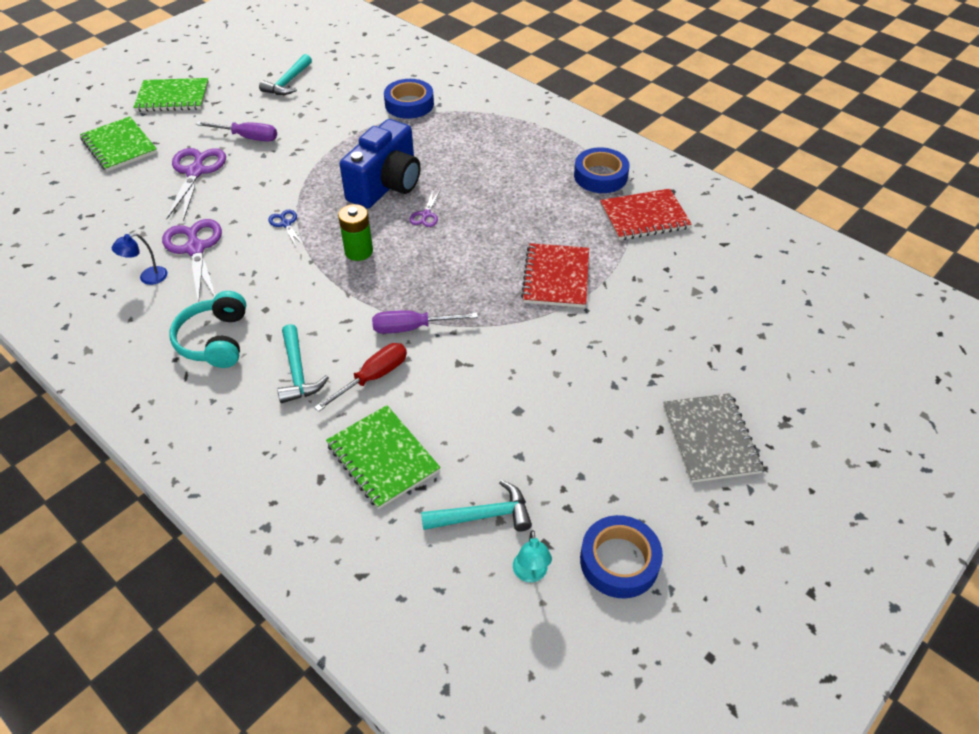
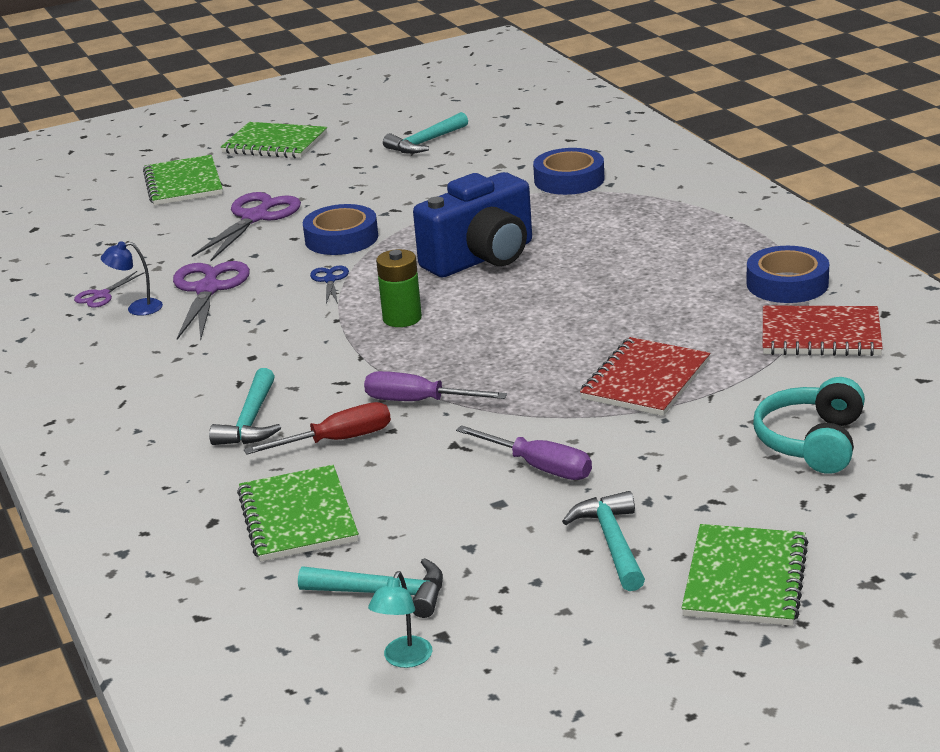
camera: 25 degrees right, 20 degrees down
turquoise headphones [169,291,246,368] -> turquoise headphones moved to [753,377,865,474]
purple screwdriver [196,121,277,142] -> purple screwdriver moved to [456,425,592,480]
purple scissors [409,190,440,227] -> purple scissors moved to [74,271,145,308]
blue tape [580,515,663,598] -> blue tape moved to [303,204,378,255]
grey notebook [663,393,764,483] -> green notebook [682,524,809,626]
none -> turquoise hammer [562,491,645,591]

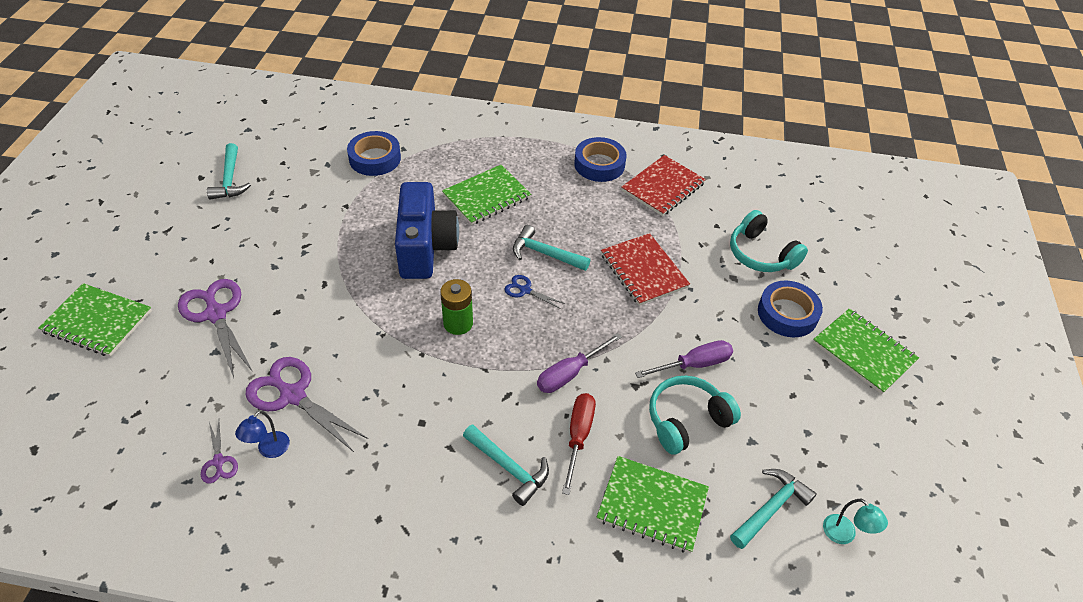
camera: 60 degrees left, 20 degrees up
green notebook [221,122,327,158] -> green notebook moved to [442,165,531,225]
blue tape [303,204,378,255] -> blue tape moved to [758,280,823,337]
blue scissors [310,266,349,304] -> blue scissors moved to [504,275,565,309]
turquoise hammer [562,491,645,591] -> turquoise hammer moved to [513,225,590,271]
none -> turquoise headphones [649,376,741,455]

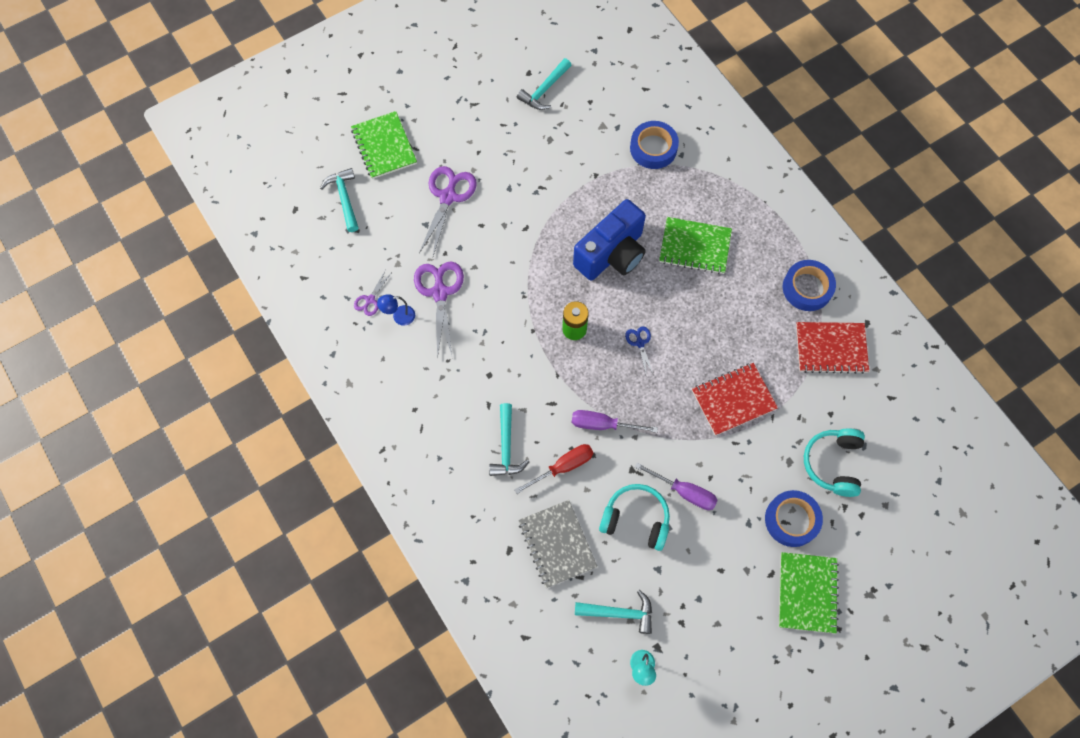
camera: 50 degrees right, 20 degrees up
turquoise hammer [513,225,590,271] -> turquoise hammer moved to [320,168,359,232]
green notebook [597,456,709,553] -> grey notebook [518,500,598,588]
red notebook [601,233,690,306] -> red notebook turned 45 degrees clockwise [692,363,778,436]

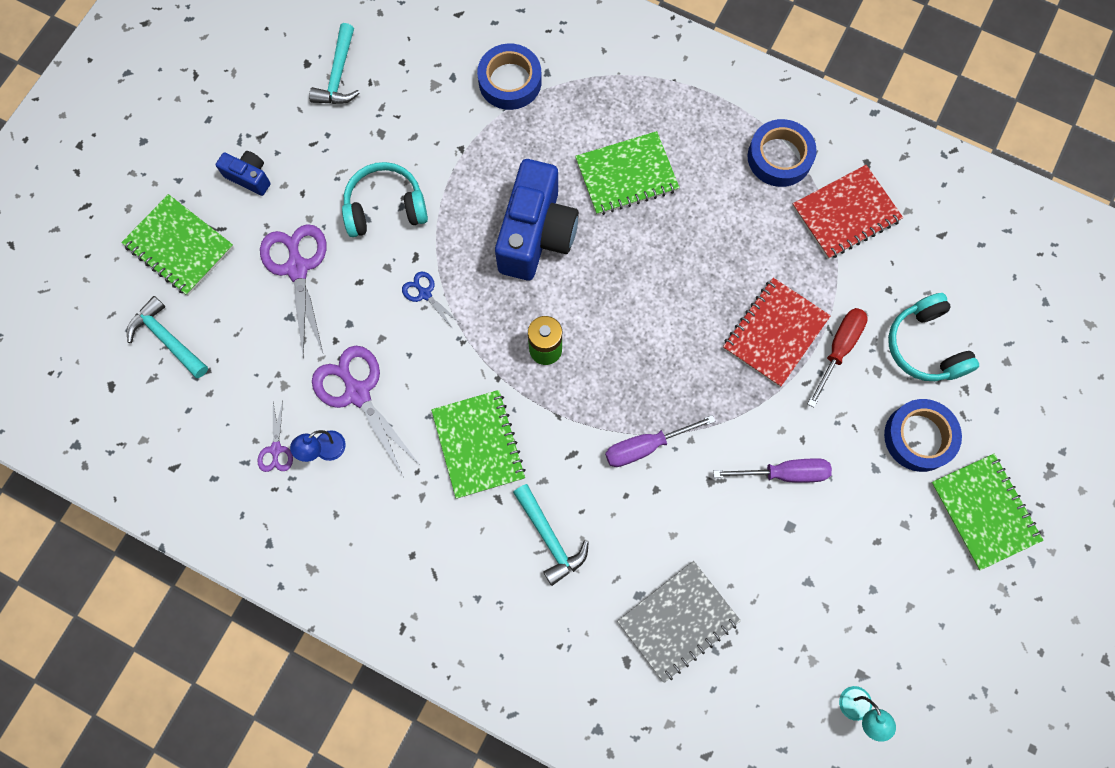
camera: 30 degrees left, 5 degrees up
red screwdriver [514,444,593,494] -> red screwdriver moved to [808,308,868,407]
grey notebook [518,500,598,588] -> grey notebook turned 75 degrees counterclockwise [617,561,741,683]
turquoise hammer [575,590,652,634] -> none
turquoise headphones [599,484,670,551] -> turquoise headphones moved to [342,162,428,237]
blue scissors [625,326,653,377] -> blue scissors moved to [402,272,460,330]
none -> blue camera [215,151,271,196]
none -> green notebook [431,390,526,499]

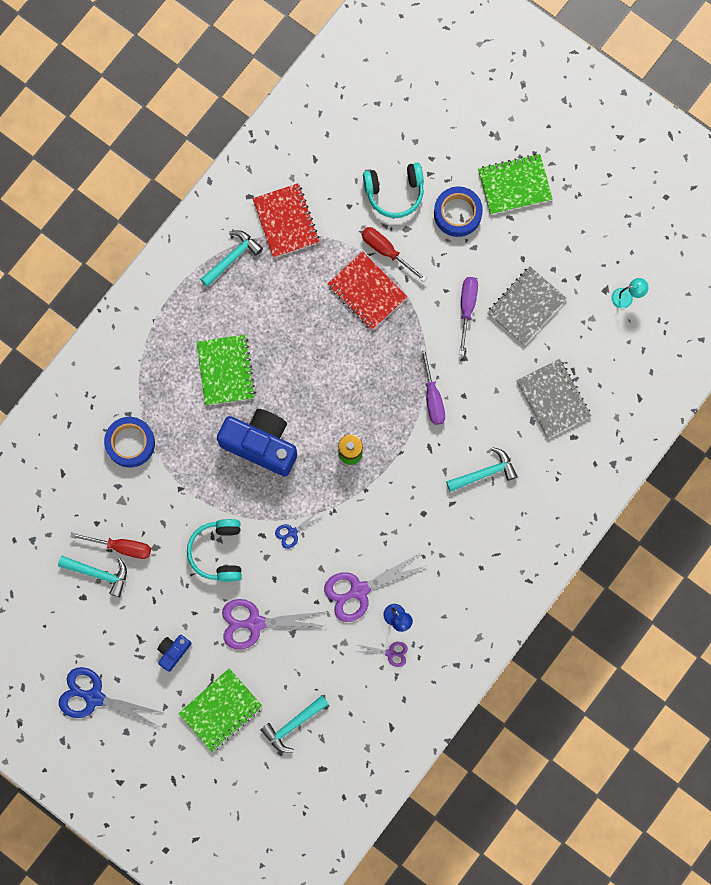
camera: 80 degrees left, 5 degrees up
green notebook [431,390,526,499] -> none
blue tape [748,119,817,187] -> turquoise hammer [200,230,263,287]
none -> blue scissors [59,667,163,726]
none -> red screwdriver [70,532,151,559]
none -> grey notebook [487,266,567,345]

